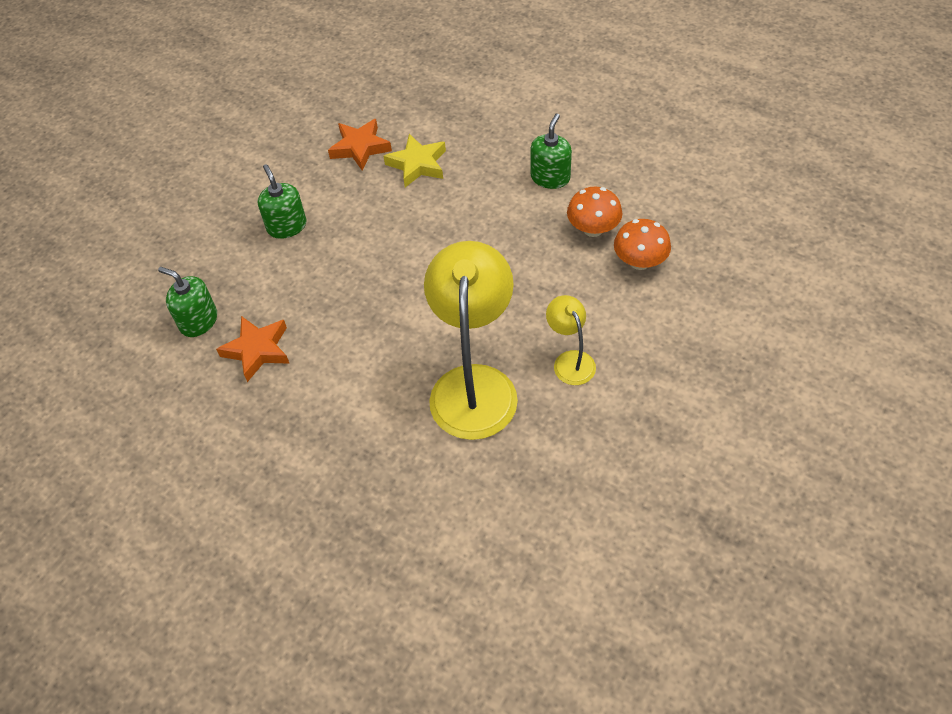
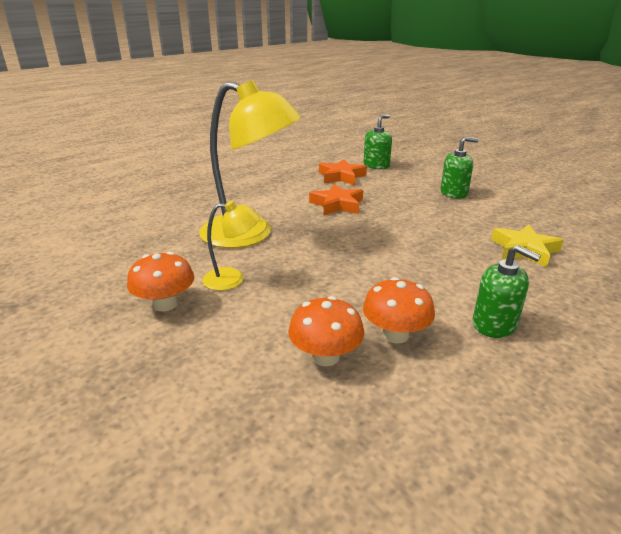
camera: 105 degrees right, 25 degrees down
orange star [328,119,392,171] -> orange star moved to [309,184,363,215]
none -> orange mushroom [127,252,194,312]

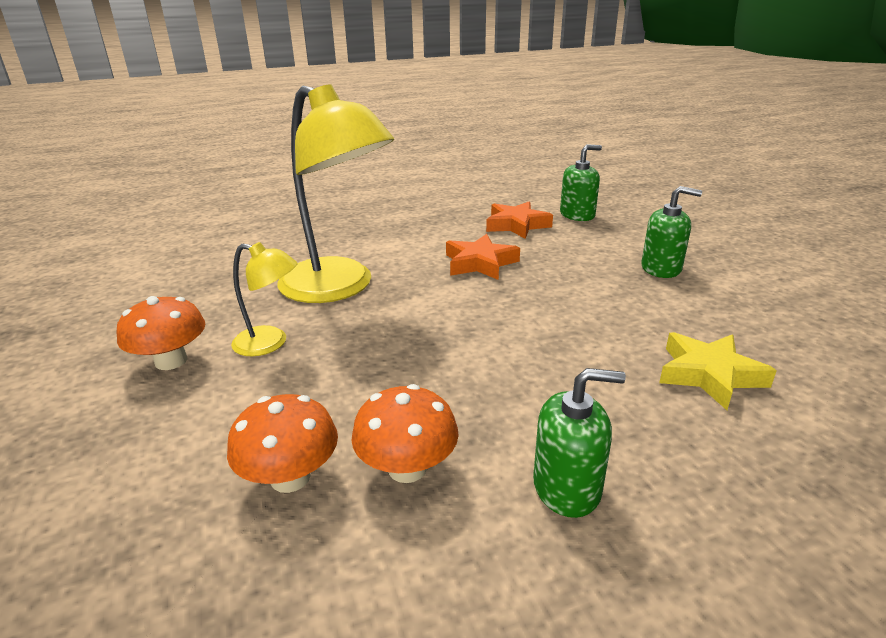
camera: 20 degrees right, 0 degrees up
green soap dispenser [473,245,541,338] -> green soap dispenser turned 60 degrees counterclockwise [533,368,626,518]

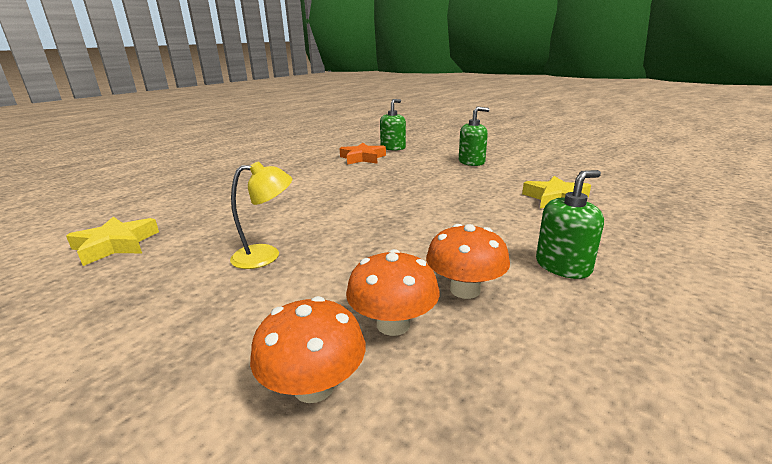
camera: 30 degrees left, 5 degrees down
orange mushroom [117,296,205,370] -> orange mushroom moved to [250,296,366,403]
yellow lamp [277,84,394,303] -> none
orange star [446,234,520,280] -> none
none -> yellow star [66,217,159,266]

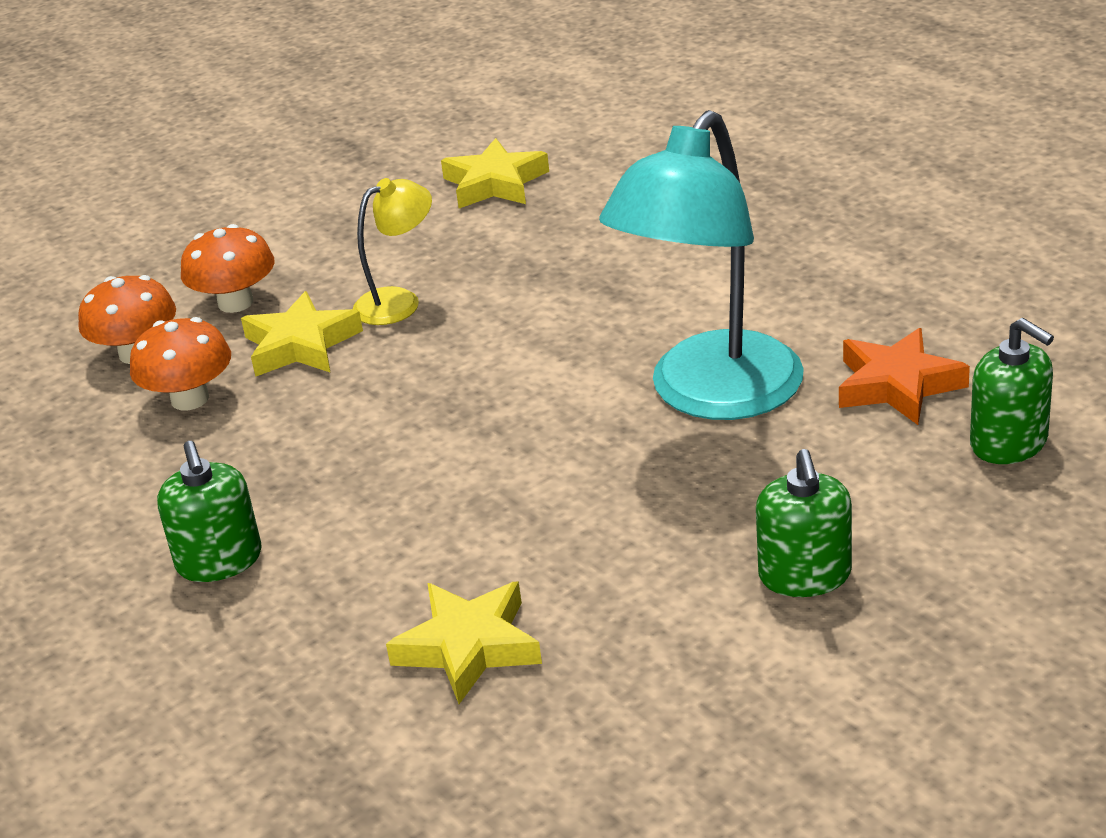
camera: 105 degrees right, 10 degrees up
yellow lamp [230,161,292,269] -> yellow lamp turned 120 degrees counterclockwise [353,178,432,325]
orange mushroom [426,224,510,299] -> orange mushroom moved to [181,224,275,313]
none -> yellow star [241,291,363,377]
none -> turquoise lamp [599,110,804,420]

